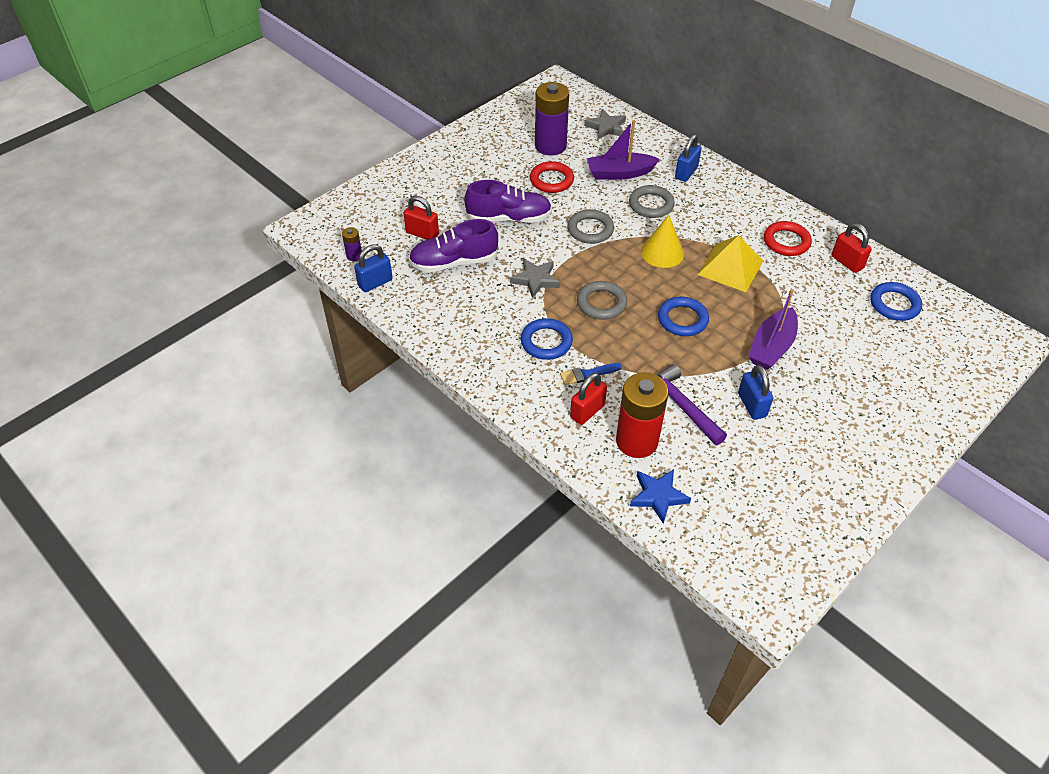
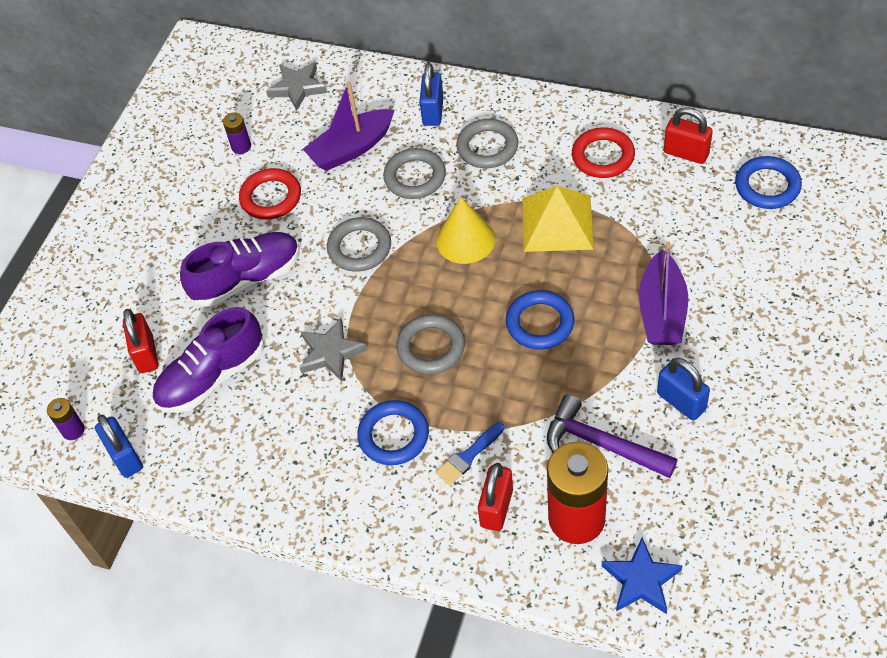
camera: 20 degrees left, 5 degrees up
blue padlock [354,244,393,292] -> blue padlock turned 60 degrees counterclockwise [95,415,143,478]
red padlock [404,196,439,240] -> red padlock turned 75 degrees clockwise [123,309,159,373]
purple battery [535,82,569,156] -> purple battery [223,113,251,154], size x0.44
none -> grey ring [456,119,518,168]

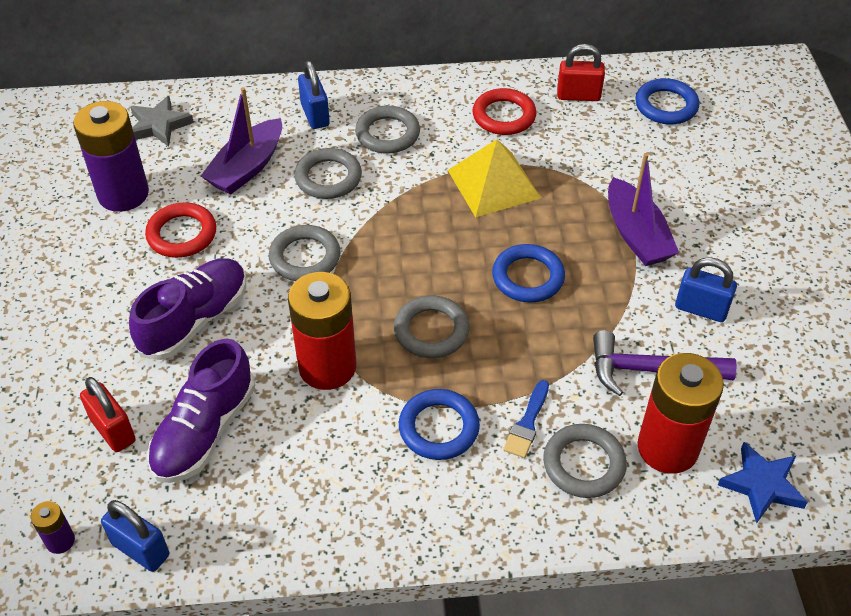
camera: 30 degrees left, 5 degrees down
purple battery [223,113,251,154] -> purple battery [73,101,149,212], size x2.26
grey star [299,318,367,381] -> red battery [288,272,356,390]
yellow cone [436,197,495,264] -> none
red padlock [478,463,513,531] -> grey ring [543,424,627,498]

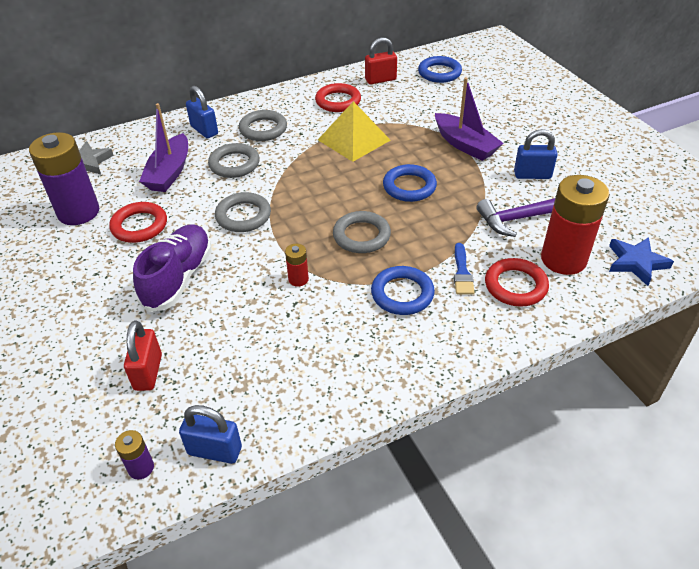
camera: 20 degrees left, 5 degrees down
red padlock [80,377,136,452] -> red padlock turned 60 degrees clockwise [124,321,162,391]
purple shoe [147,338,255,483] -> none
red battery [288,272,356,390] -> red battery [285,244,309,287], size x0.44
grey ring [543,424,627,498] -> red ring [485,258,549,307]

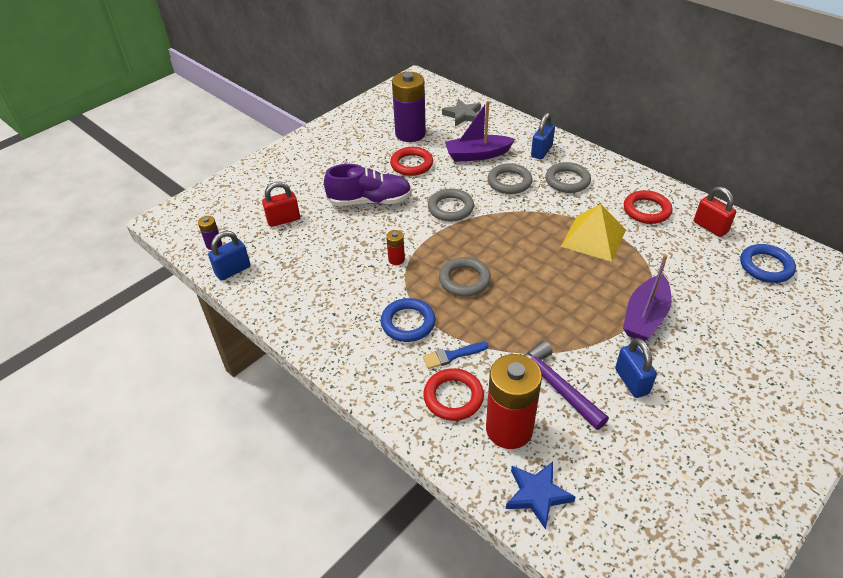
camera: 70 degrees right, 0 degrees up
blue padlock [179,405,242,464] -> blue padlock turned 60 degrees clockwise [208,231,251,281]
blue ring [383,164,437,202] -> none

